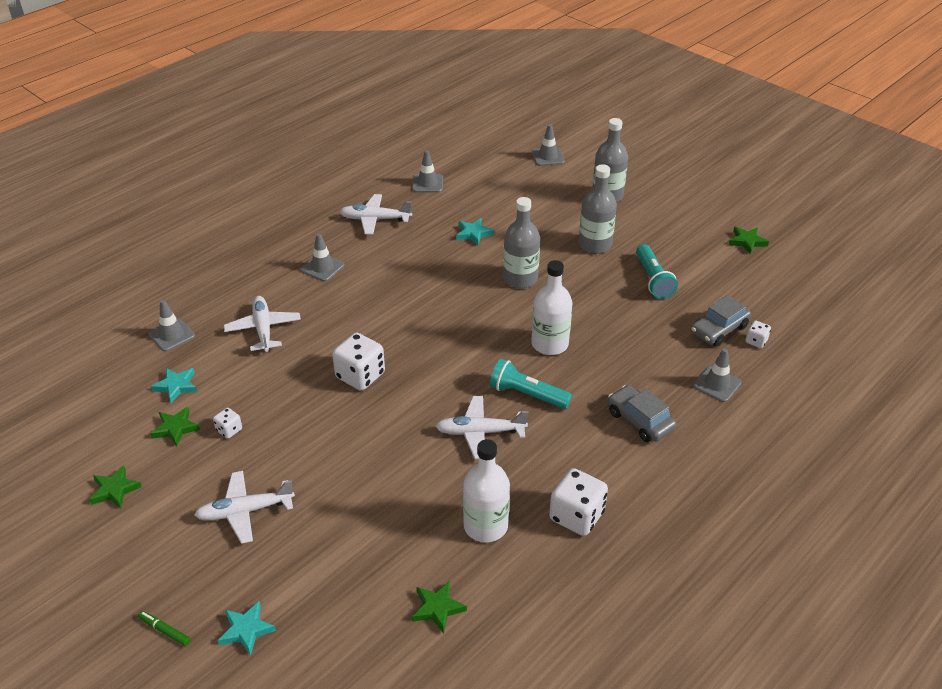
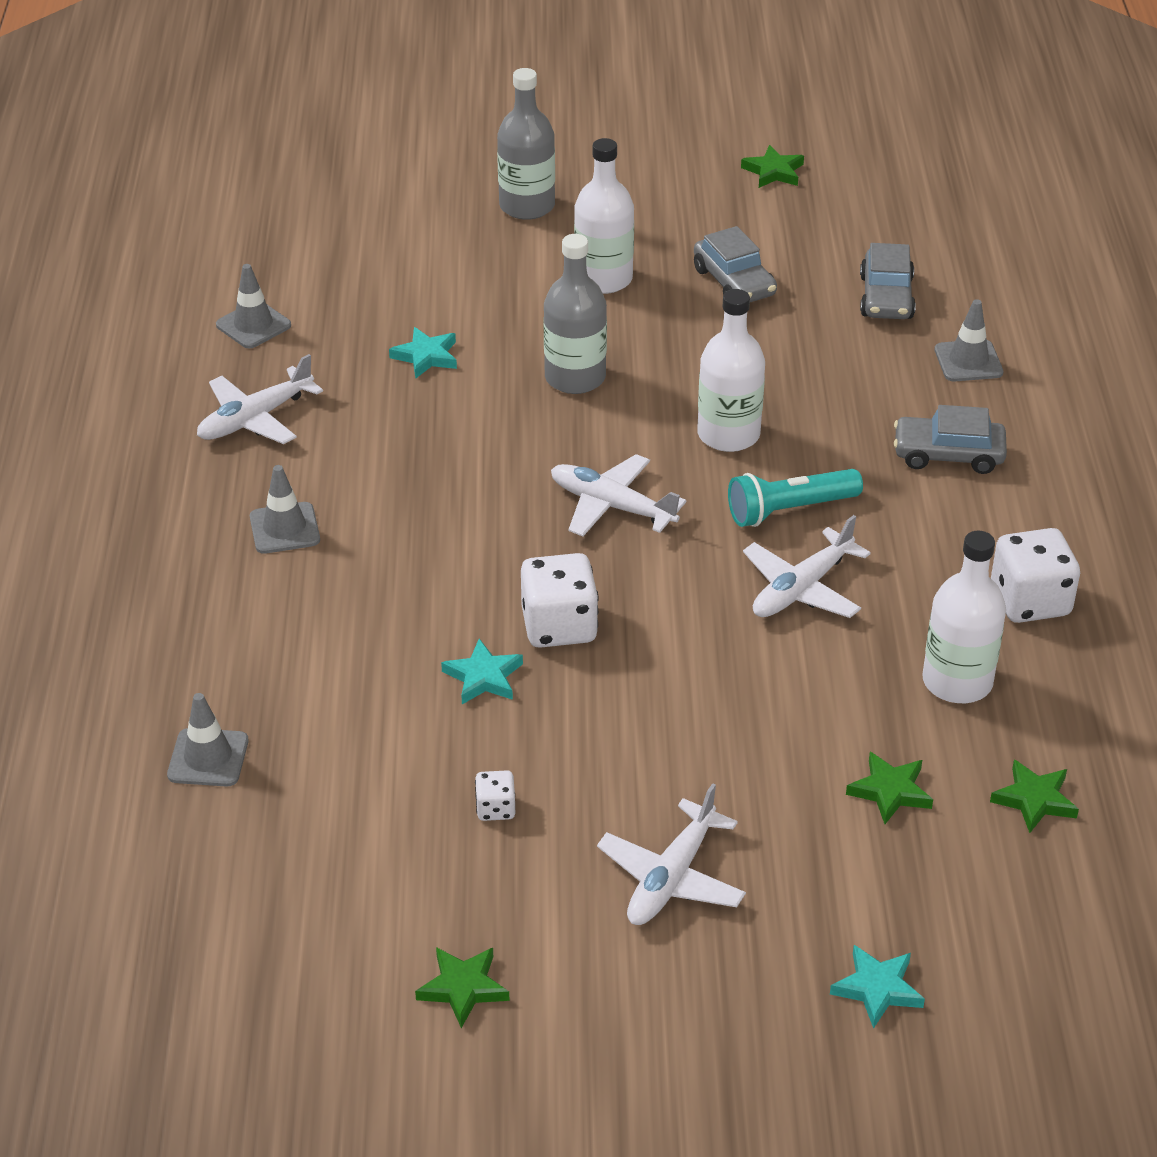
camera: 45 degrees left, 0 degrees up
green marker [138,611,191,646] -> none
green star [150,407,200,447] -> green star moved to [846,752,933,824]
turquoise star [151,368,197,403] -> turquoise star moved to [441,639,523,704]
white plane [224,296,301,352] -> white plane moved to [551,454,686,537]
grey traffic cone [532,124,565,166] -> none
grey bottle [579,164,617,254] -> white bottle [574,138,634,294]
turquoise flashlight [636,244,678,299] -> grey car [694,226,777,302]
white dice [745,321,771,348] -> none

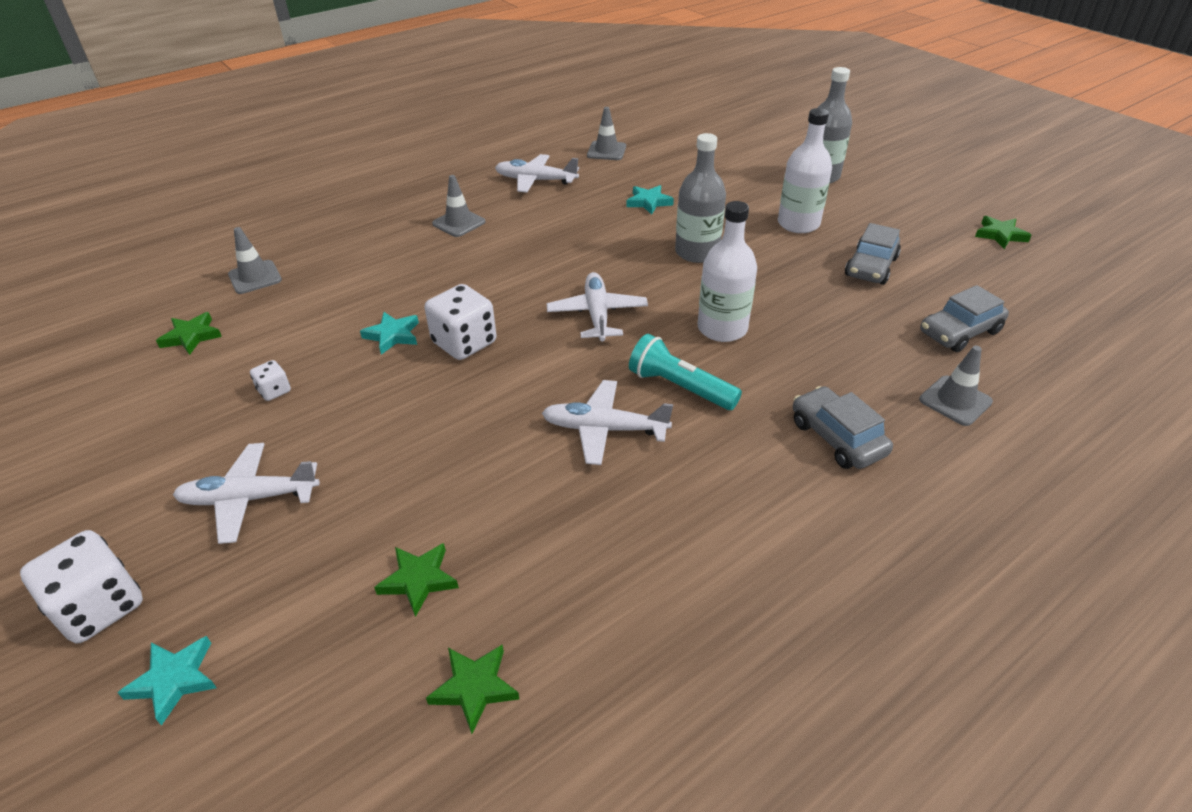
camera: 55 degrees right, 0 degrees up
green star [415,947,509,1028] -> green star moved to [156,312,222,355]
white bottle [922,531,1006,703] -> none
white dice [991,528,1080,623] -> white dice moved to [20,530,143,643]

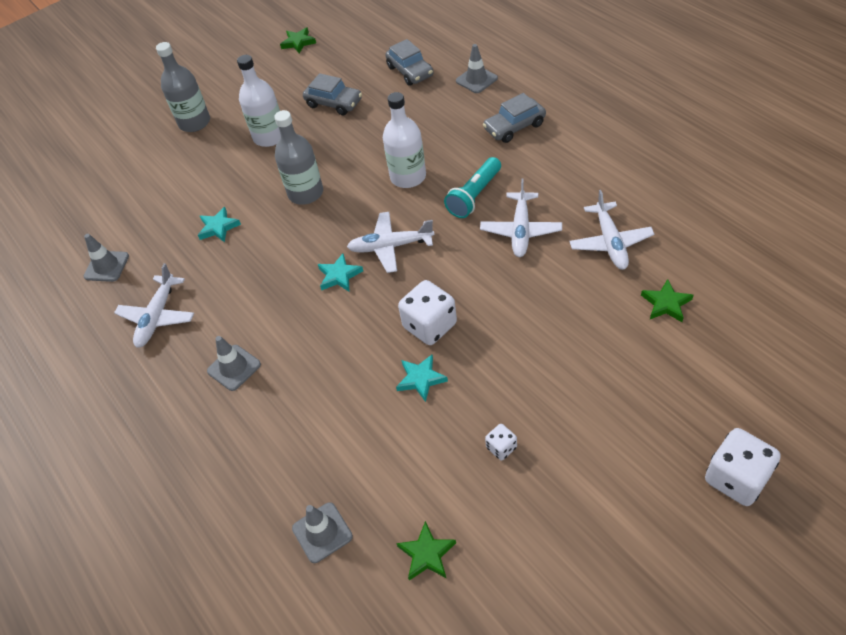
camera: 85 degrees left, 10 degrees up
turquoise star [117,636,217,726] -> turquoise star moved to [318,253,363,292]
white plane [173,443,320,544] -> white plane moved to [569,190,654,270]
green star [426,644,519,734] -> none

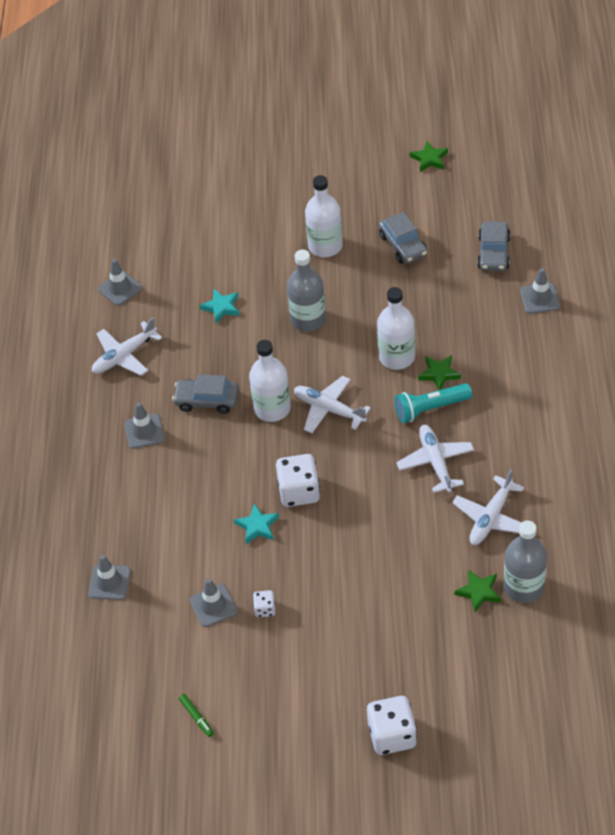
camera: 35 degrees right, 0 degrees up
grey bottle [156,42,210,132] -> grey bottle moved to [504,521,547,603]
turquoise star [318,253,363,292] -> white bottle [249,340,291,422]
green star [396,521,456,581] -> green star moved to [418,355,461,390]
white plane [480,179,562,257] -> white plane turned 120 degrees clockwise [396,424,474,493]
grey car [483,93,546,143] -> grey car moved to [172,374,239,414]
none -> green marker [179,694,214,737]
none -> grey traffic cone [190,578,237,627]

